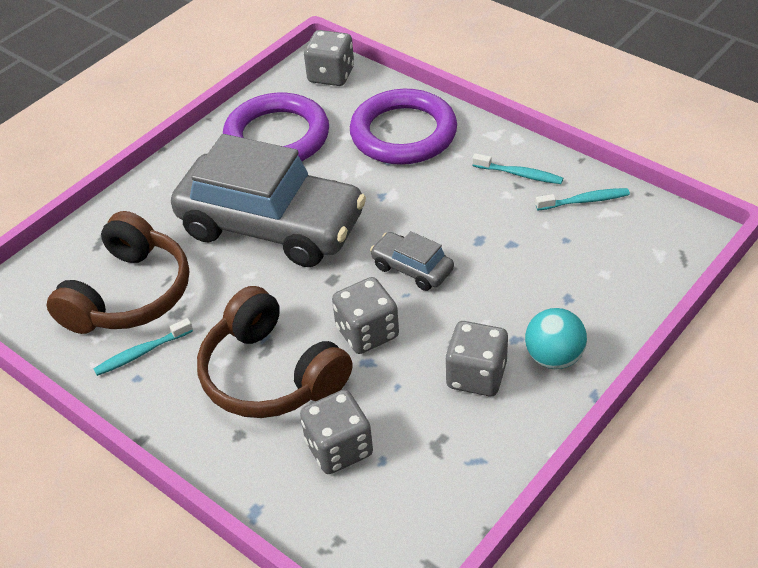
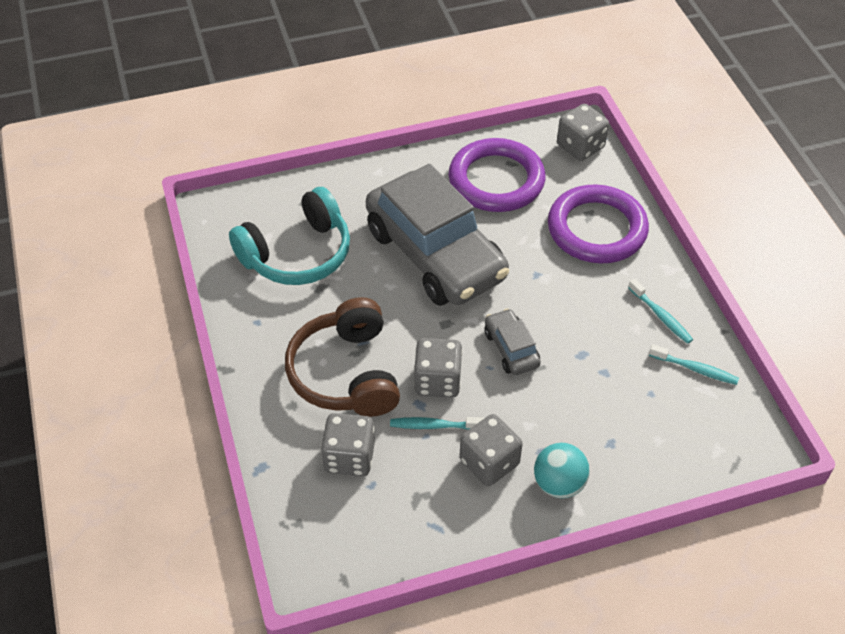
camera: 30 degrees right, 5 degrees up
brown headphones [47,211,189,334] -> turquoise headphones [229,187,350,285]
turquoise toothbrush [93,318,193,376] -> turquoise toothbrush moved to [390,417,484,430]

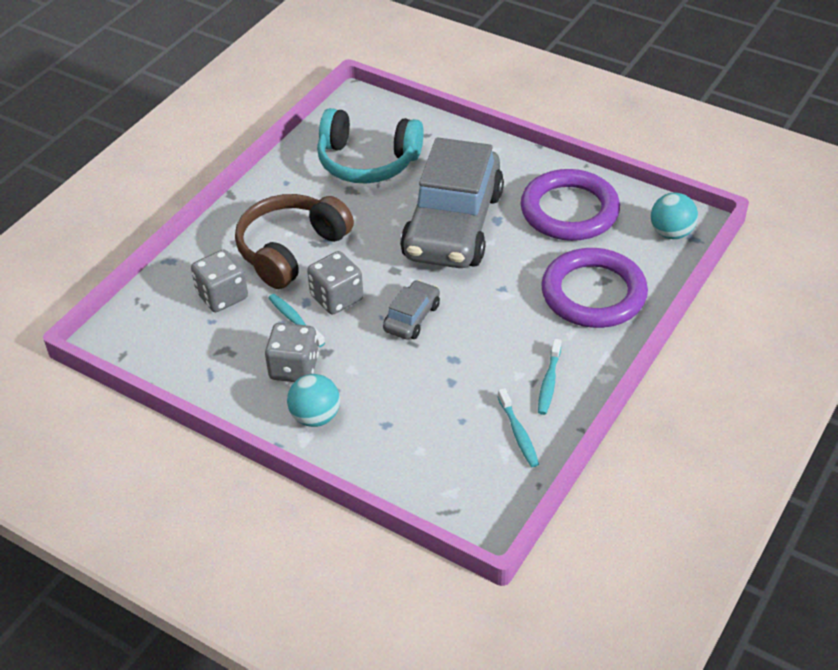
camera: 50 degrees right, 5 degrees down
grey dice [557,104,609,161] -> turquoise ball [651,193,698,239]

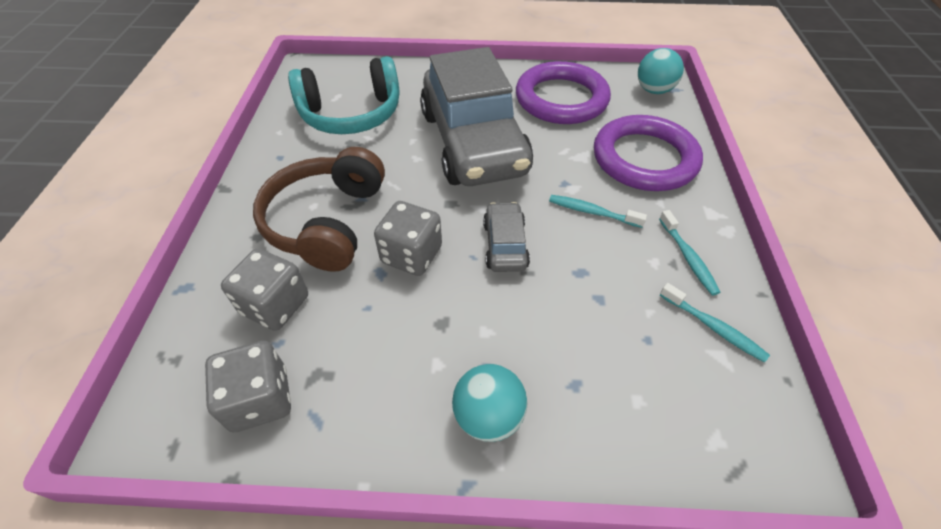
camera: 30 degrees left, 5 degrees up
grey dice [265,323,319,382] -> grey dice moved to [205,341,291,432]
turquoise toothbrush [268,294,325,347] -> turquoise toothbrush moved to [549,195,647,228]

